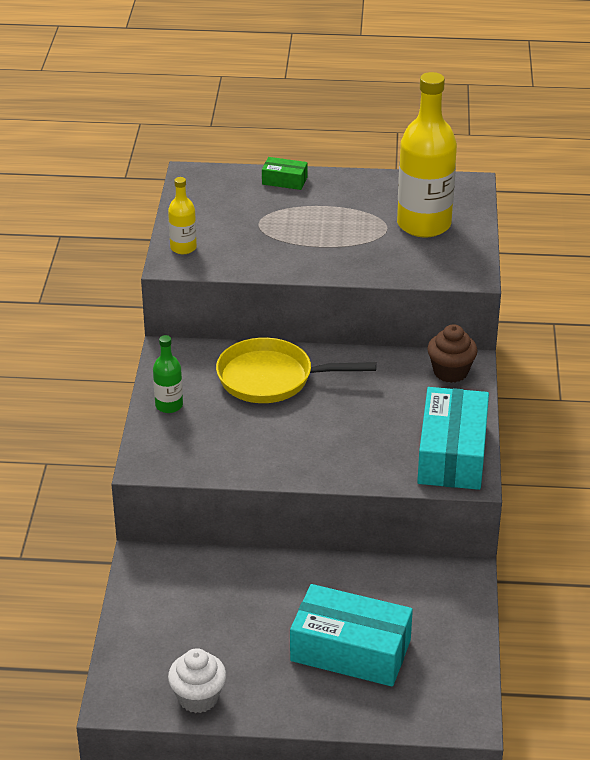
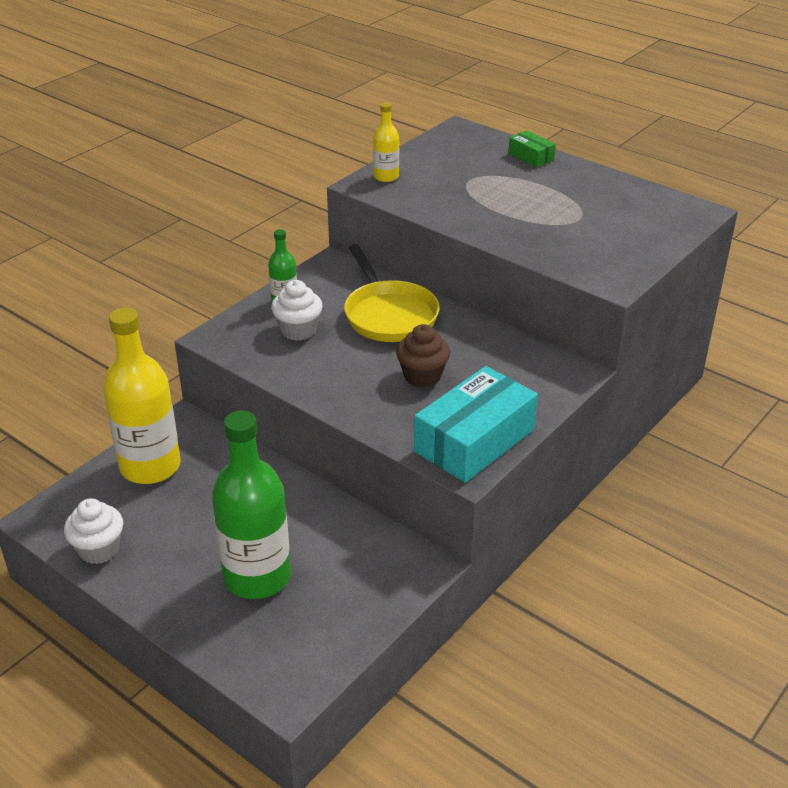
camera: 35 degrees right, 0 degrees up
yellow pan [216,337,376,403] -> yellow pan turned 150 degrees counterclockwise [344,244,440,342]
turquoise box [290,584,413,687] -> green bottle [212,410,291,599]
yellow bottle [397,72,457,238] -> yellow bottle moved to [103,308,181,484]
brown cupcake [427,324,477,383] -> brown cupcake moved to [396,324,450,388]
none -> white cupcake [271,280,323,341]

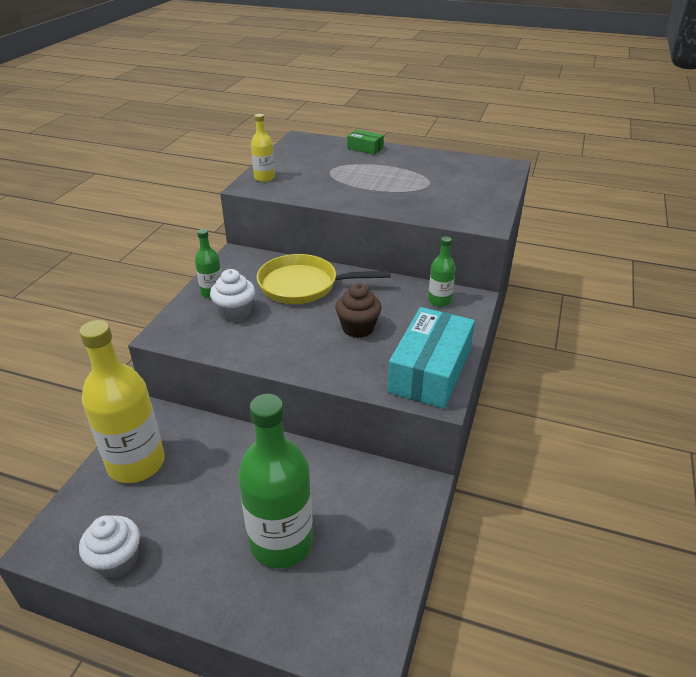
camera: 20 degrees left, 0 degrees up
yellow pan [344,244,440,342] -> yellow pan turned 135 degrees clockwise [257,254,391,304]
none -> green bottle [428,236,456,307]

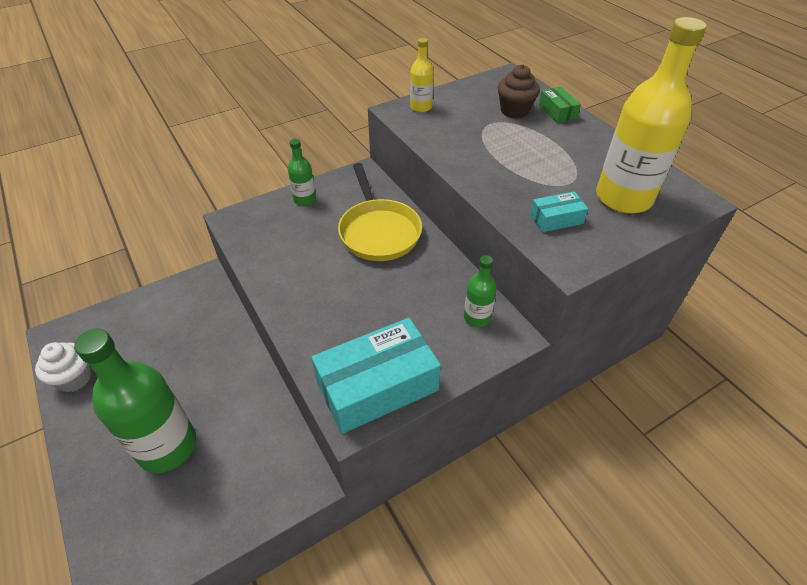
camera: 40 degrees right, 10 degrees up
yellow bottle [79,320,165,483] -> yellow bottle moved to [596,17,707,214]
white cupcake [210,269,255,322] -> none
yellow pan [257,254,391,304] -> yellow pan turned 150 degrees counterclockwise [338,163,422,261]
brown cupcake [335,283,382,338] -> brown cupcake moved to [497,64,540,119]
none -> turquoise box [530,191,588,232]

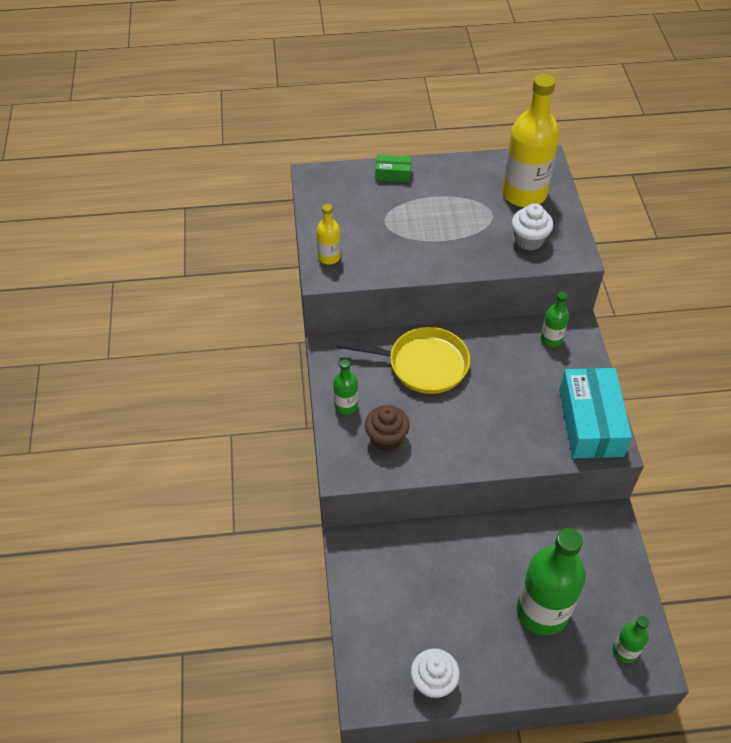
camera: 65 degrees left, 5 degrees up
brown cupcake [497,64,540,119] -> brown cupcake moved to [365,405,410,451]
turquoise box [530,191,588,232] -> white cupcake [512,203,553,250]
none -> green bottle [612,616,649,663]

